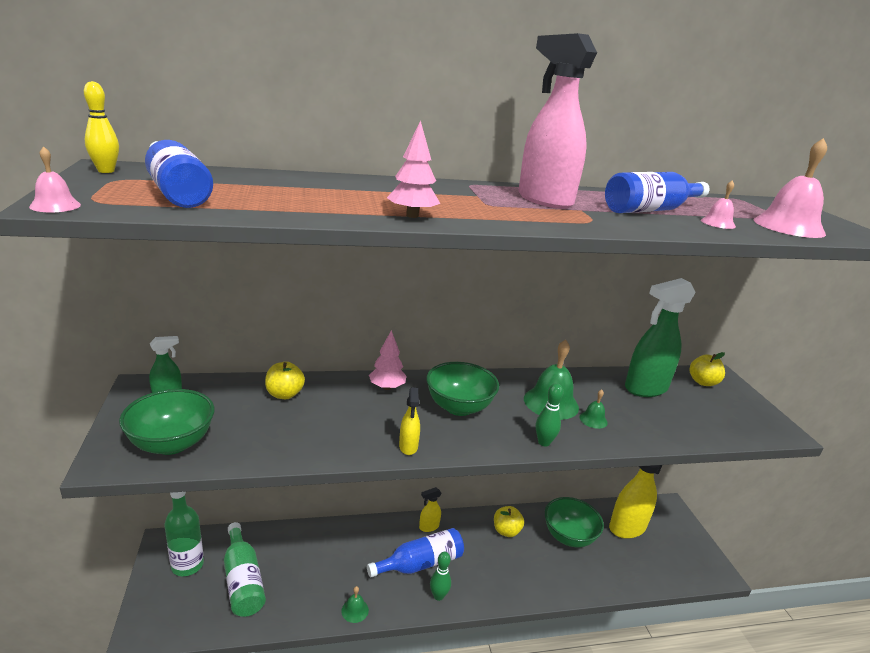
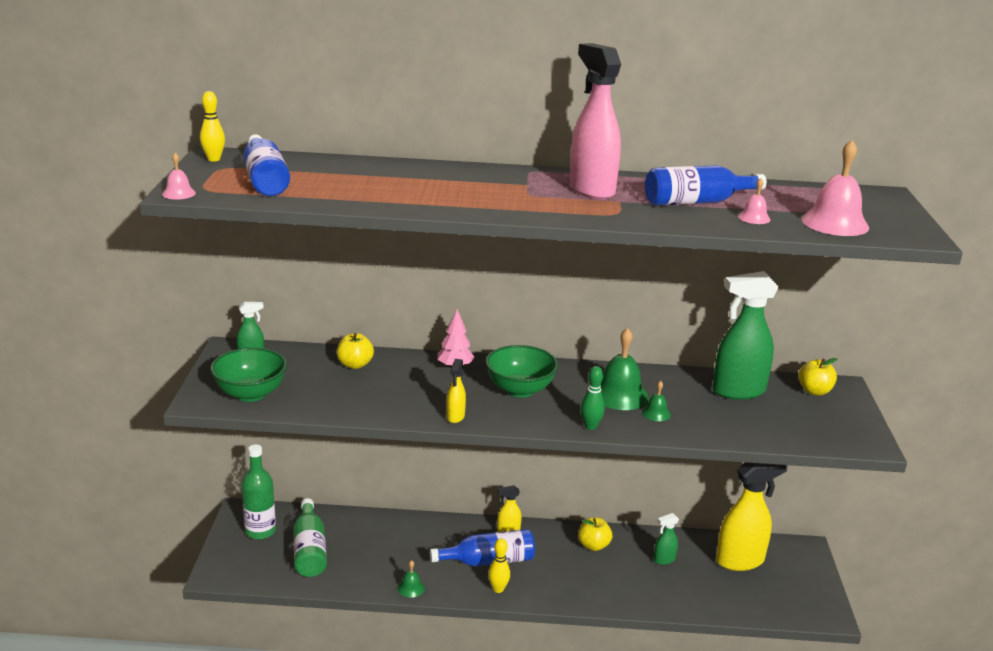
camera: 15 degrees right, 0 degrees up
pink tree [387,120,440,218] -> none
green bowling pin [430,552,451,601] -> yellow bowling pin [488,538,510,593]
green bowl [545,497,604,547] -> green spray bottle [654,513,679,565]

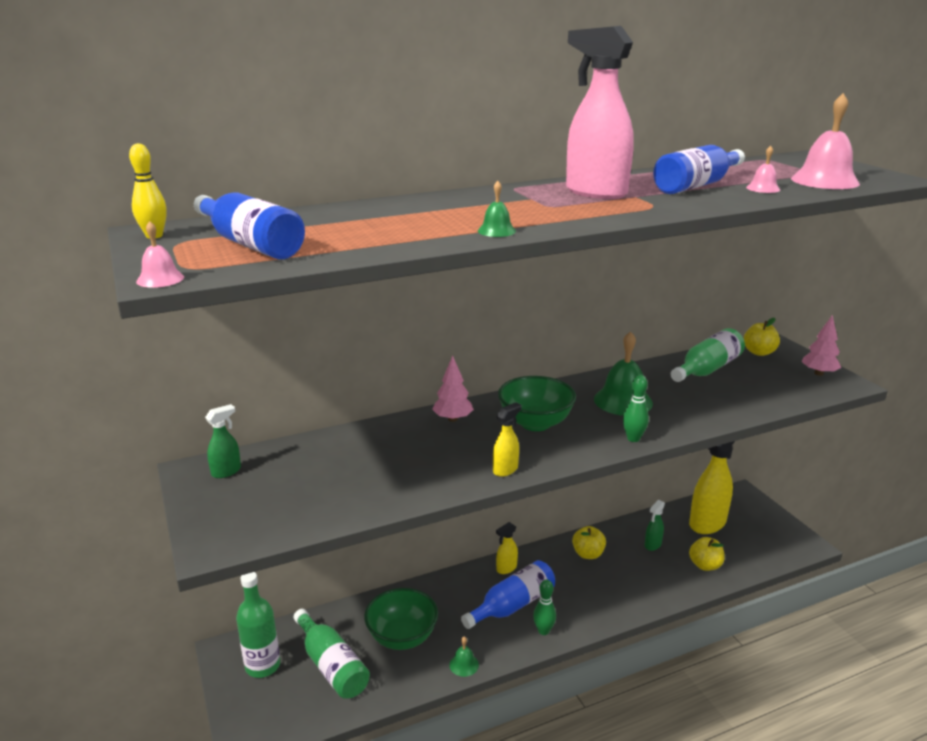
camera: 25 degrees left, 0 degrees up
green bowl [210,348,287,402] -> green bowl moved to [364,588,438,650]
yellow apple [337,333,374,369] -> yellow apple moved to [689,537,725,571]
yellow spray bottle [446,359,466,423] -> yellow spray bottle turned 120 degrees counterclockwise [493,403,522,477]
yellow bowling pin [488,538,510,593] -> green bowling pin [533,580,556,635]
green bell [642,381,671,421] -> green bell moved to [478,181,516,237]
green spray bottle [713,271,779,400] -> green bottle [671,328,745,382]
none -> pink tree [801,315,841,376]

